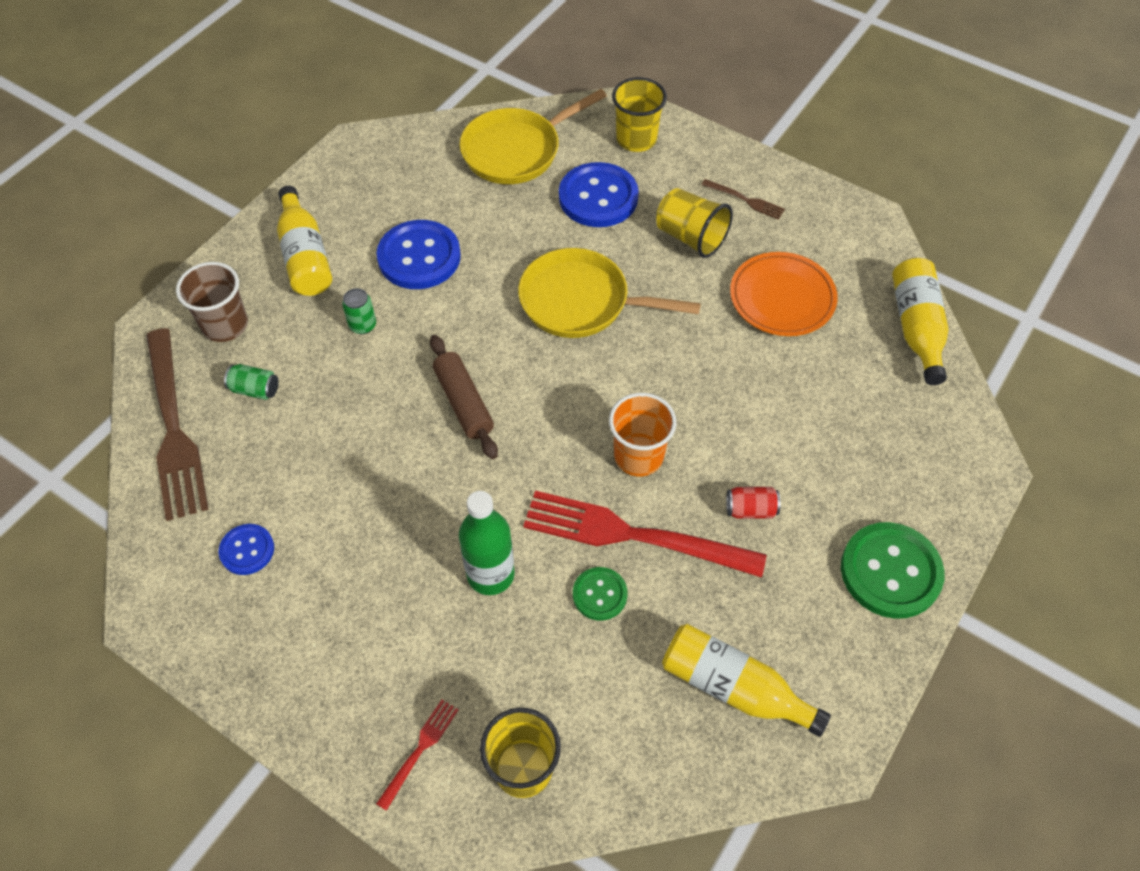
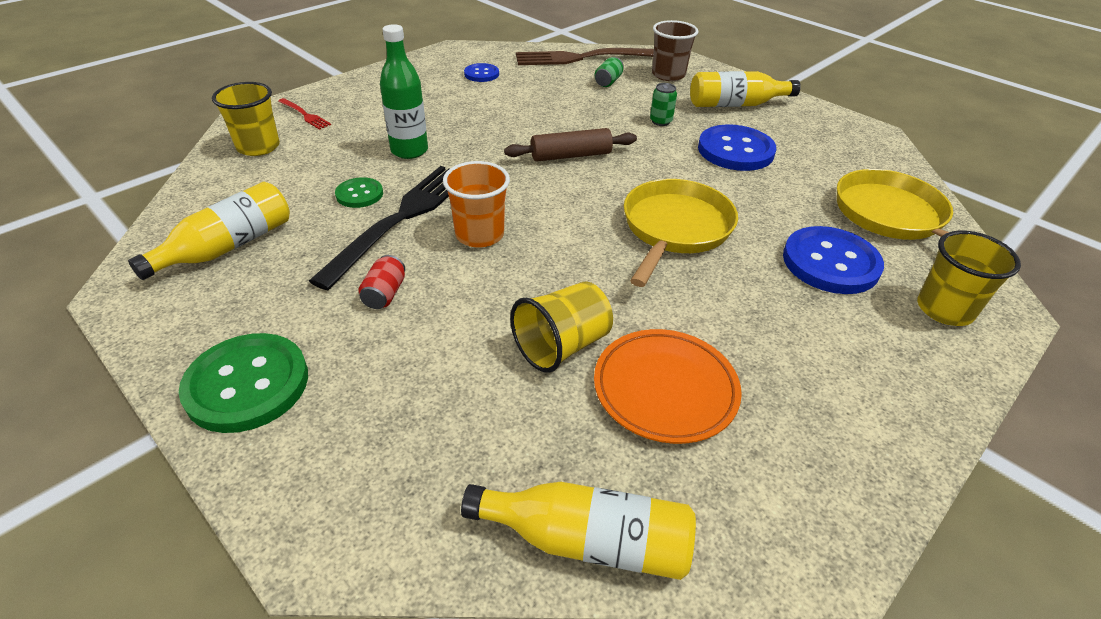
camera: 100 degrees right, 15 degrees down
red fork [523,491,766,578] -> black fork [309,166,450,290]
yellow cup [656,188,733,258] -> yellow cup moved to [510,281,613,373]
brown fork [701,179,785,220] -> none

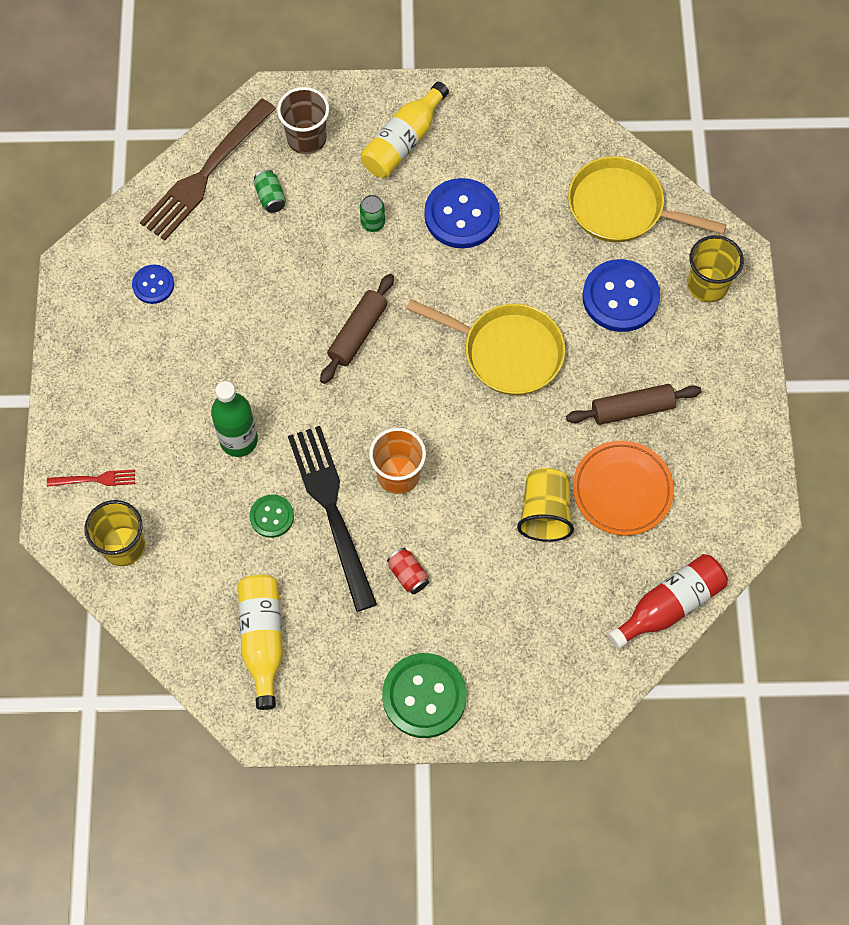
camera: 45 degrees left, 25 degrees up
yellow bottle [461,482,696,580] -> red bottle [608,554,728,649]
yellow pan [624,179,738,287] -> yellow pan turned 135 degrees clockwise [406,299,565,395]
none -> brown rolling pin [566,384,701,425]

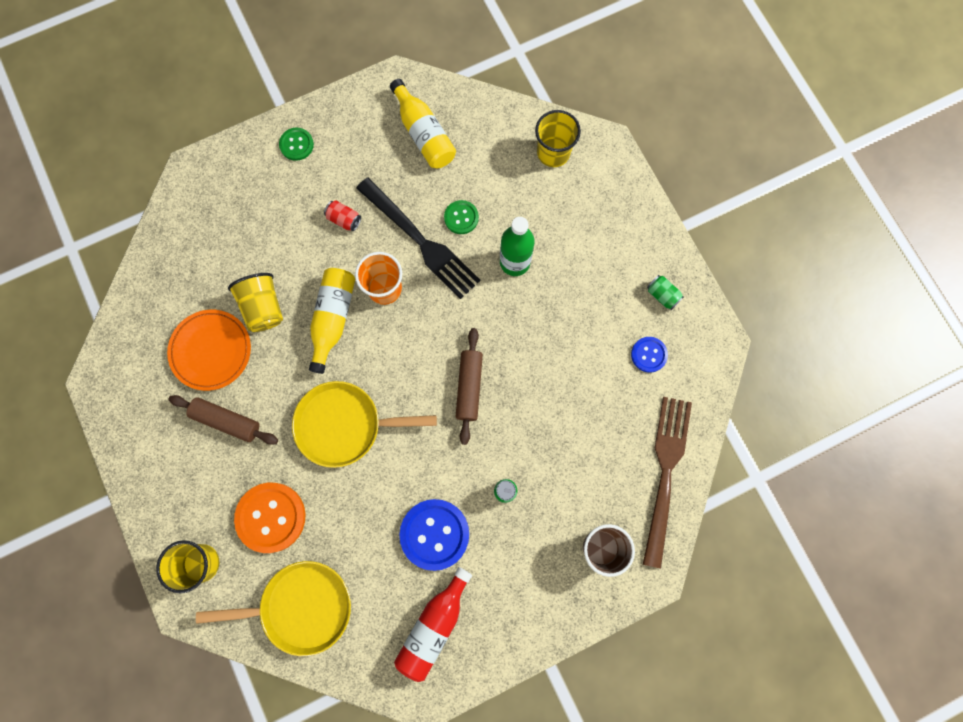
camera: 155 degrees right, 10 degrees up
red fork [47,469,135,487] -> none
green can [254,170,286,213] -> green can moved to [647,275,684,310]
yellow bottle [361,82,449,178] -> yellow bottle moved to [309,268,355,374]
green button [382,653,467,738] -> green button [279,128,314,161], size x0.54
brown rolling pin [566,384,701,425] -> brown rolling pin turned 60 degrees clockwise [168,395,278,445]
blue button [582,259,660,332] -> orange button [234,483,305,553]
red bottle [608,554,728,649] -> red bottle moved to [394,567,472,682]

